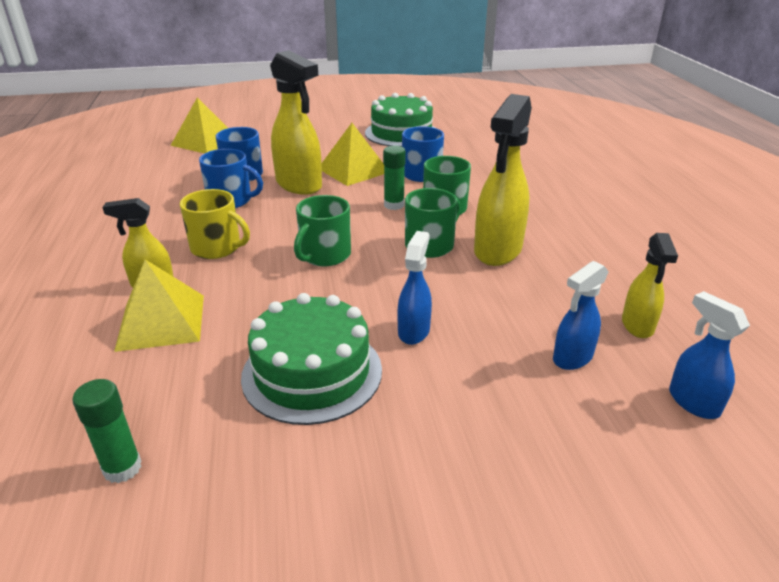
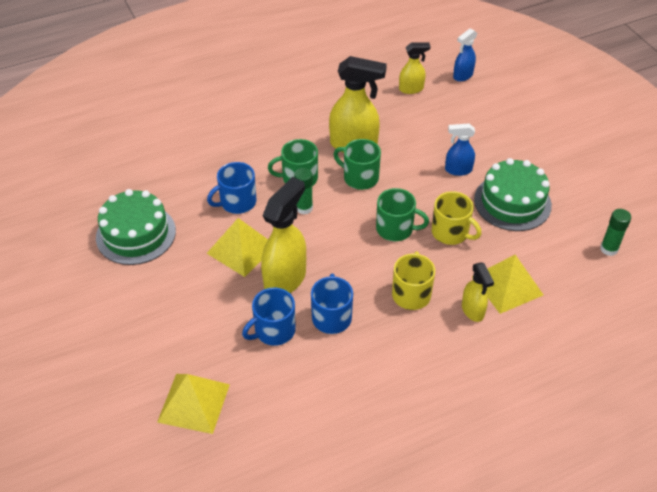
camera: 105 degrees left, 15 degrees up
blue spray bottle [553,261,609,370] -> none
none -> yellow mug [432,191,481,245]

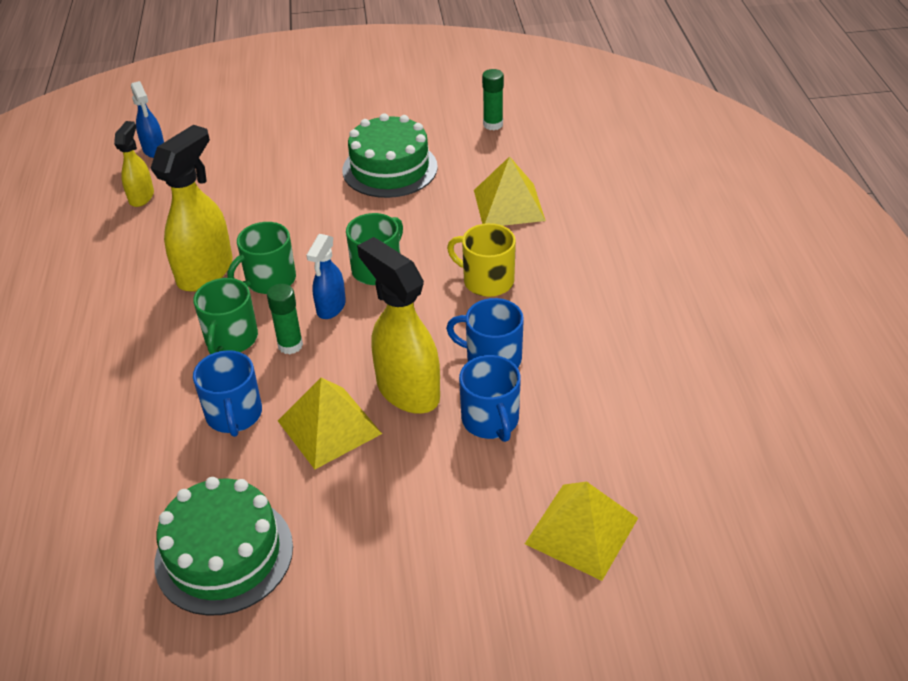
camera: 70 degrees left, 5 degrees down
yellow mug [432,191,481,245] -> none
blue spray bottle [445,123,475,176] -> blue spray bottle moved to [306,234,346,319]
yellow spray bottle [462,262,494,322] -> none

